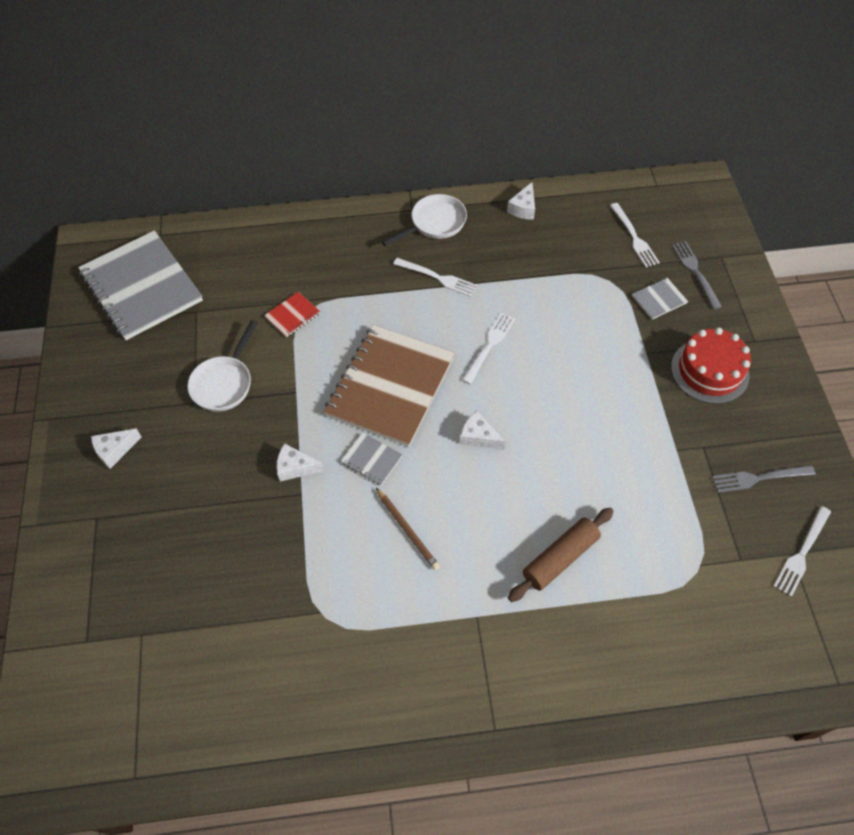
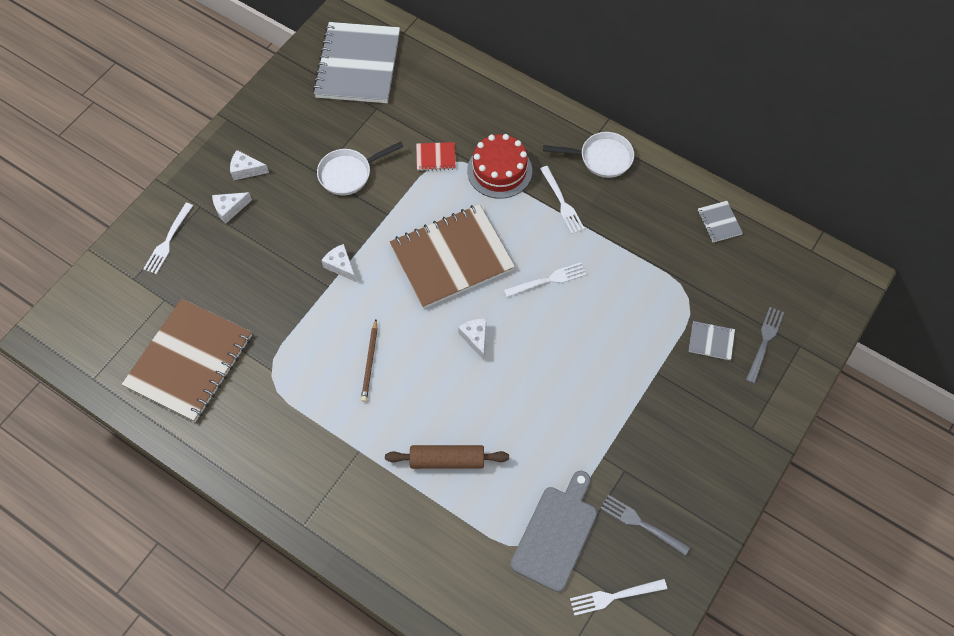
camera: 40 degrees right, 5 degrees up
grey notebook [341,432,403,485] -> grey notebook moved to [698,201,743,242]
white cheese [507,182,535,220] -> white cheese moved to [212,192,252,224]
white fork [610,203,660,267] -> white fork moved to [143,203,193,274]
red cake [671,328,751,404] -> red cake moved to [467,134,532,199]
none -> brown notebook [122,299,252,422]
none -> grey cutting board [510,471,597,592]

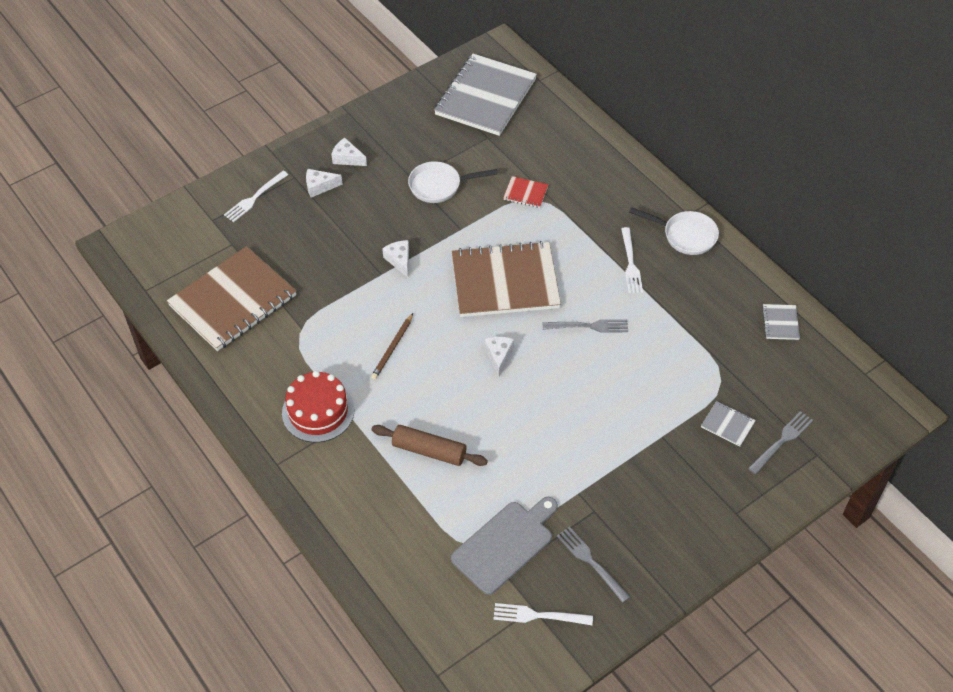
camera: 20 degrees right, 10 degrees down
red cake [467,134,532,199] -> red cake moved to [282,371,355,442]
white fork [504,262,587,297] -> grey fork [542,319,628,333]

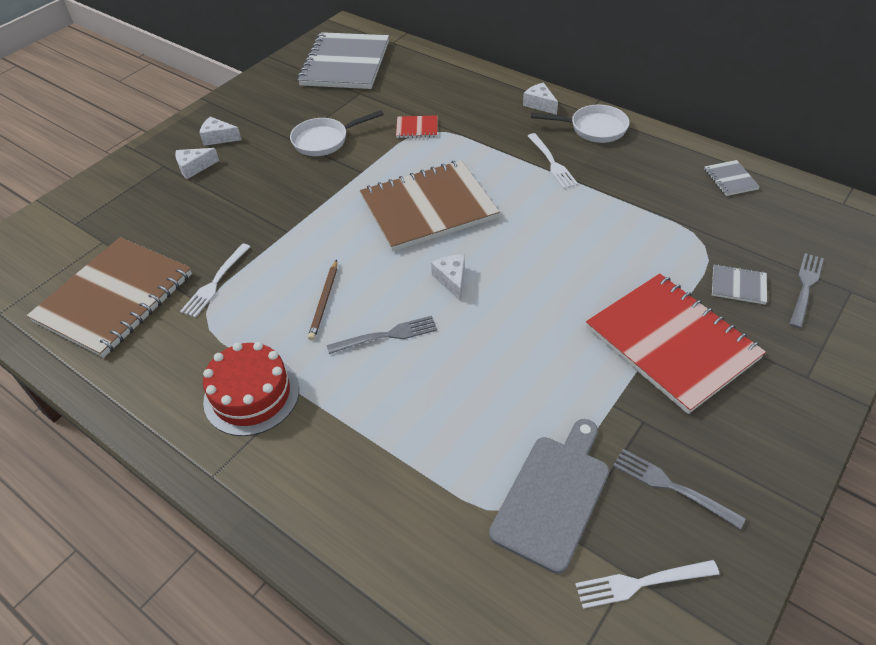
camera: 15 degrees left, 5 degrees down
white fork [224,171,288,222] -> white fork moved to [180,243,250,318]
brown rolling pin [372,425,488,466] -> none
white cheese [382,240,409,278] -> white cheese moved to [523,82,558,115]
grey fork [542,319,628,333] -> grey fork moved to [327,316,437,354]
none -> red notebook [586,273,766,414]

